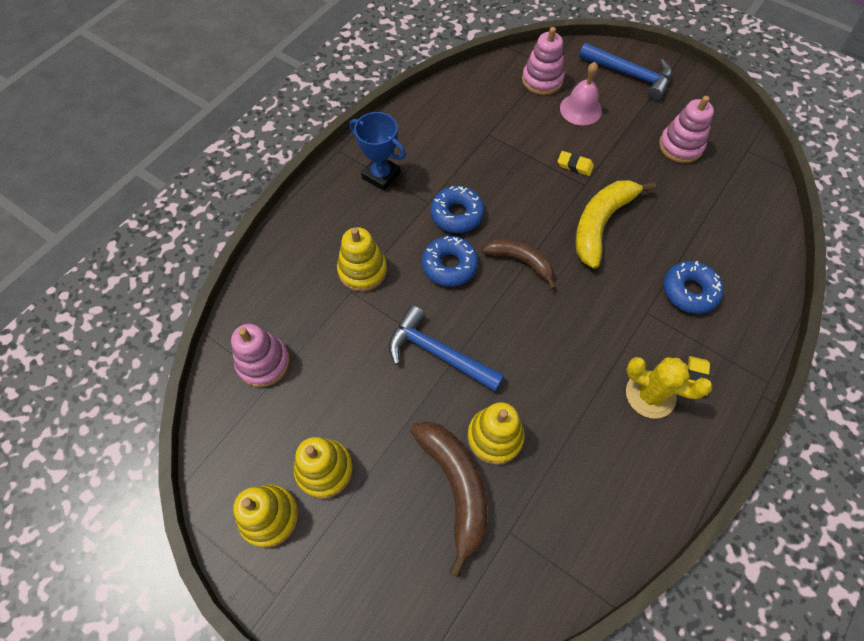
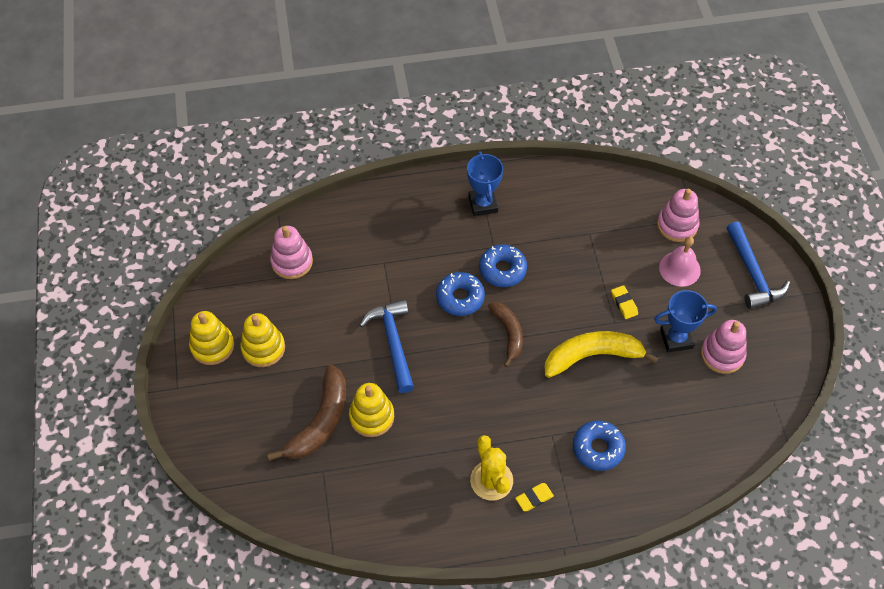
camera: 45 degrees right, 5 degrees down
yellow stacking toy [337,227,387,292] -> none
none -> blue trophy [654,290,717,353]

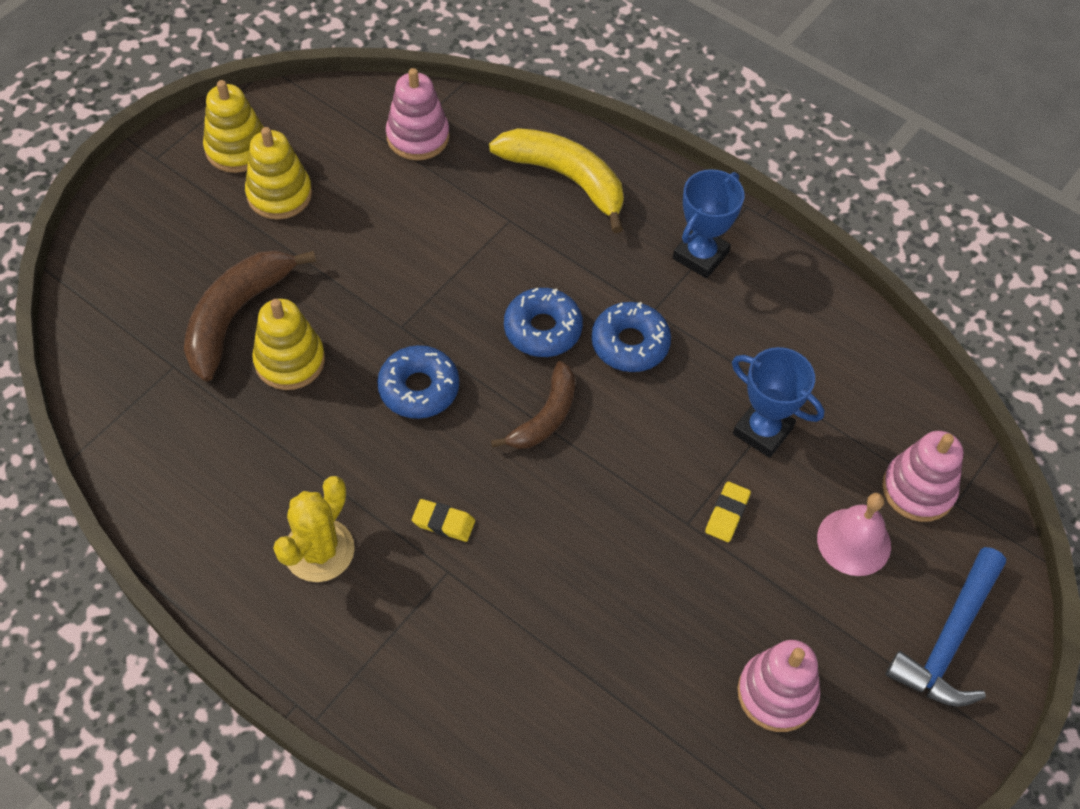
camera: 45 degrees right, 0 degrees up
brown banana [267,365,346,461] -> brown banana turned 135 degrees clockwise [184,250,316,382]
blue hammer [360,299,414,393] -> none
yellow eraser [515,483,554,511] -> yellow eraser moved to [412,499,475,542]
yellow banana [545,331,658,378] -> yellow banana moved to [489,128,624,233]
blue donut [573,421,626,471] -> blue donut moved to [377,345,459,419]
blue trophy [654,290,717,353] -> blue trophy moved to [732,347,824,458]

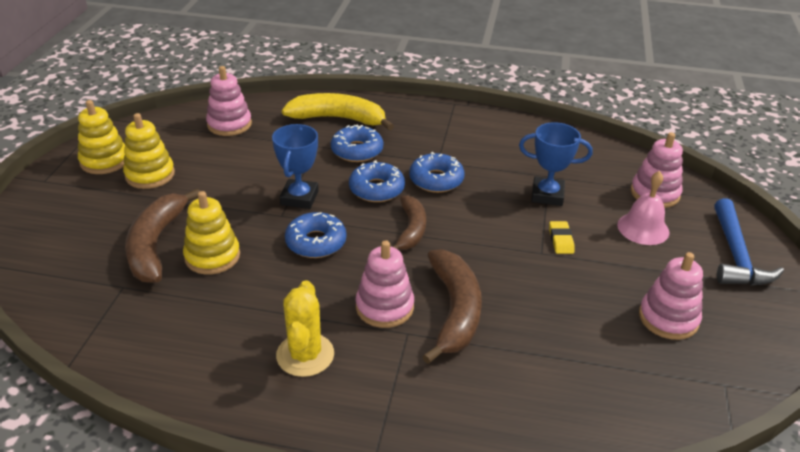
camera: 25 degrees left, 20 degrees down
yellow eraser [412,499,475,542] -> pink stacking toy [355,240,414,328]
blue trophy [673,169,745,278] -> blue trophy moved to [272,124,319,209]
none -> blue donut [331,124,383,162]
none -> brown banana [422,249,482,364]

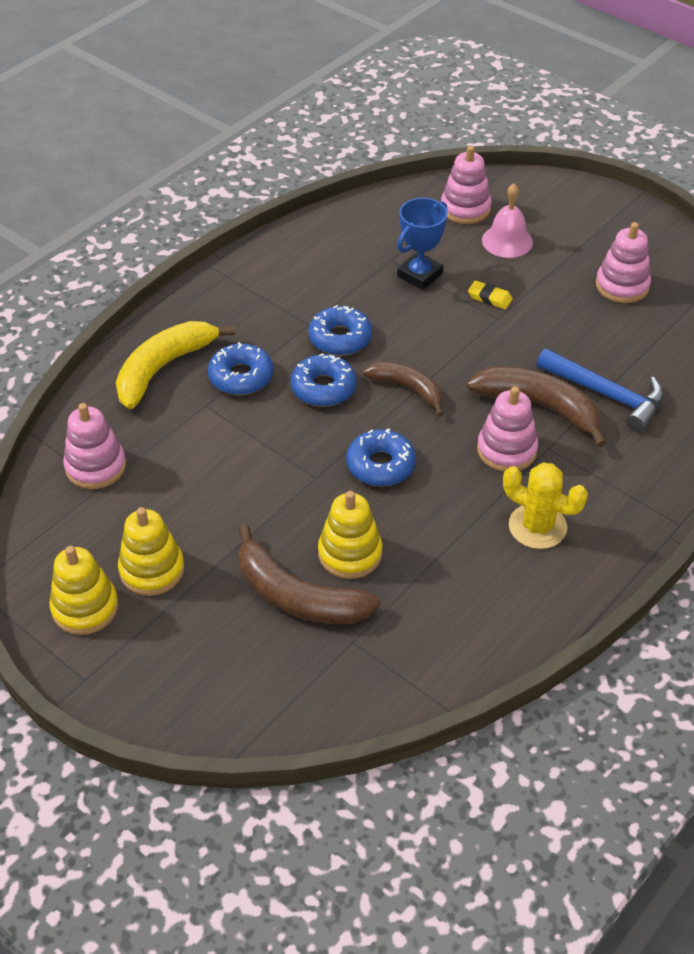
camera: 60 degrees left, 10 degrees up
blue trophy [272,124,319,209] -> none
blue hammer [714,198,784,285] -> blue hammer moved to [537,348,664,432]

